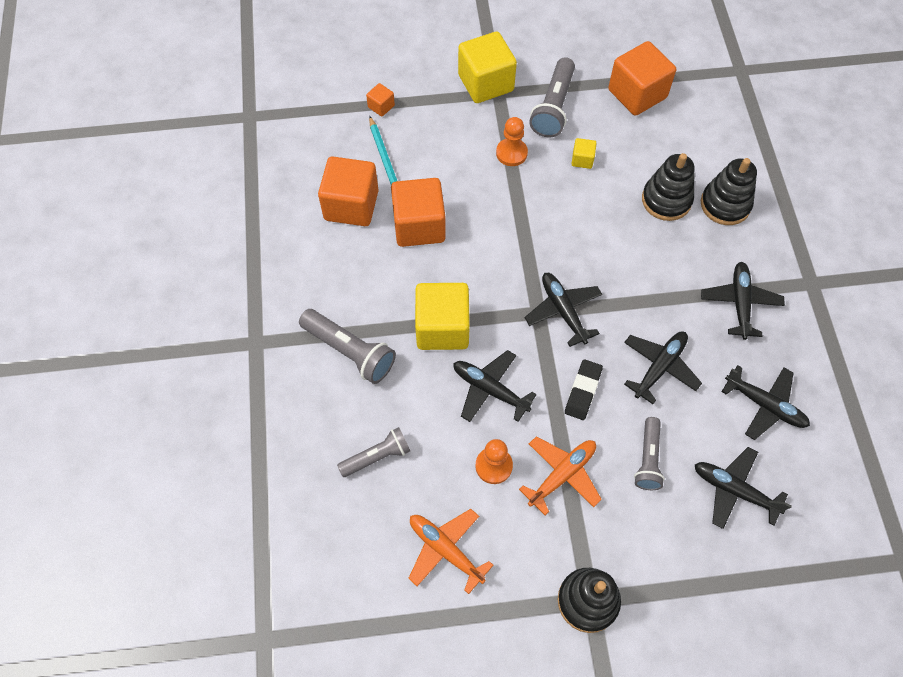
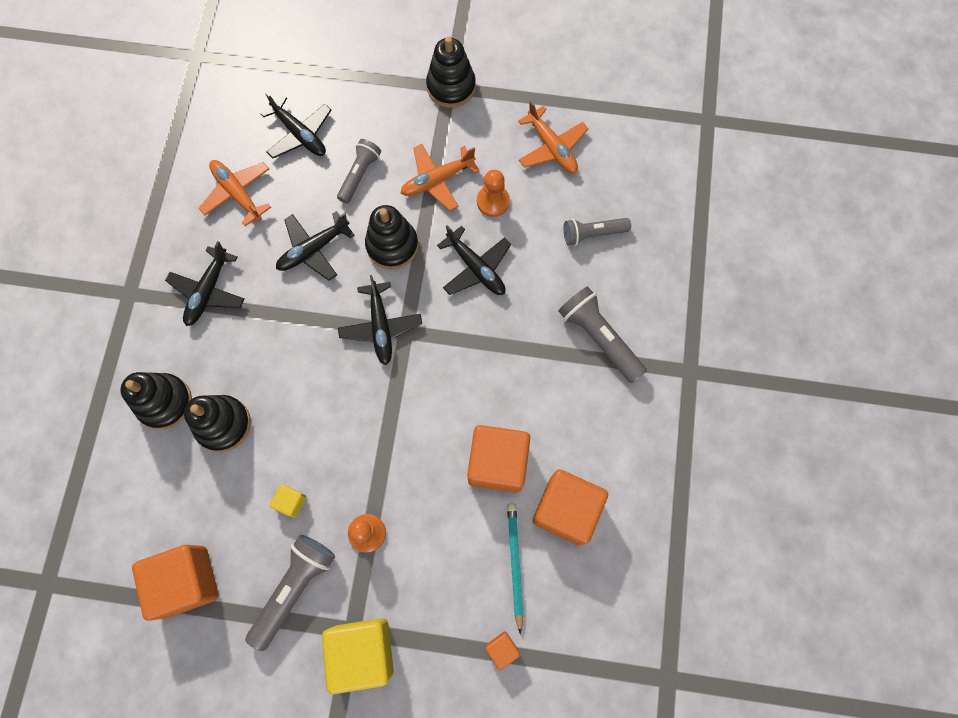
camera: 165 degrees left, 10 degrees up
yellow cube [415,283,470,350] -> none
black eraser [565,359,603,420] -> black stacking toy [365,205,418,269]
black plane [721,365,810,440] -> orange plane [199,160,271,226]

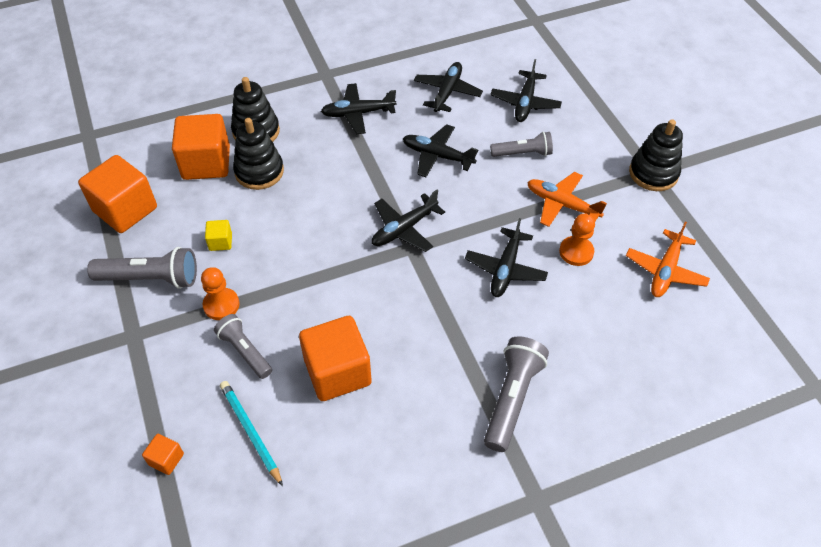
camera: 60 degrees right, 20 degrees down
orange plane [199,160,271,226] -> black plane [414,62,483,112]
yellow cube [322,618,394,694] -> none
black stacking toy [365,205,418,269] -> none
turquoise pencil [507,503,524,634] -> turquoise pencil turned 90 degrees counterclockwise [220,381,283,486]
orange cube [533,470,608,545] -> orange cube moved to [172,114,230,180]
grey flashlight [564,218,631,246] -> grey flashlight moved to [214,314,272,379]

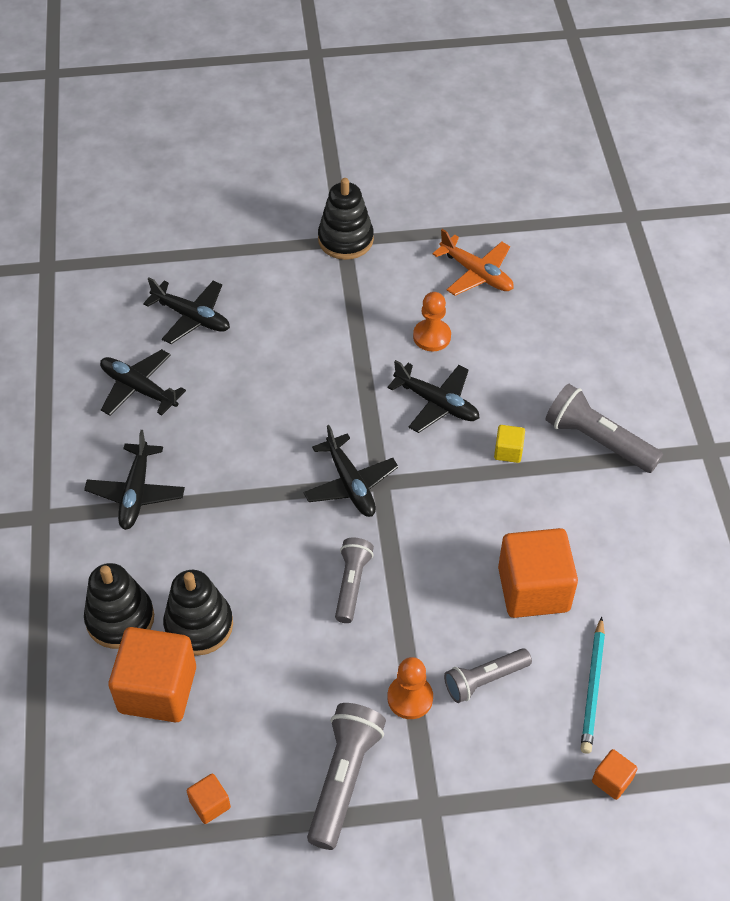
camera: 75 degrees left, 0 degrees up
orange cube [78,155,157,233] -> orange cube [187,774,231,824], size x0.45
yellow cube [205,220,232,251] -> yellow cube moved to [494,425,525,463]
turquoise pencil [220,381,283,486] -> turquoise pencil turned 60 degrees counterclockwise [580,616,605,754]
black plane [403,124,478,177] -> none
grey flashlight [490,132,553,157] -> grey flashlight moved to [335,538,374,623]
orange plane [527,172,607,227] -> none

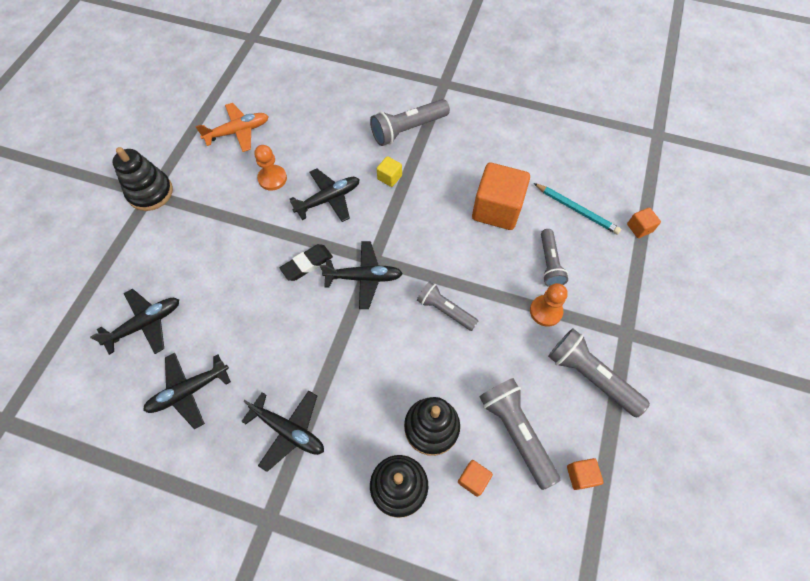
camera: 65 degrees left, 10 degrees up
orange cube [109,627,196,722] -> orange cube [458,460,493,497], size x0.45
none -> black eraser [280,244,333,281]
none -> grey flashlight [479,378,560,490]

